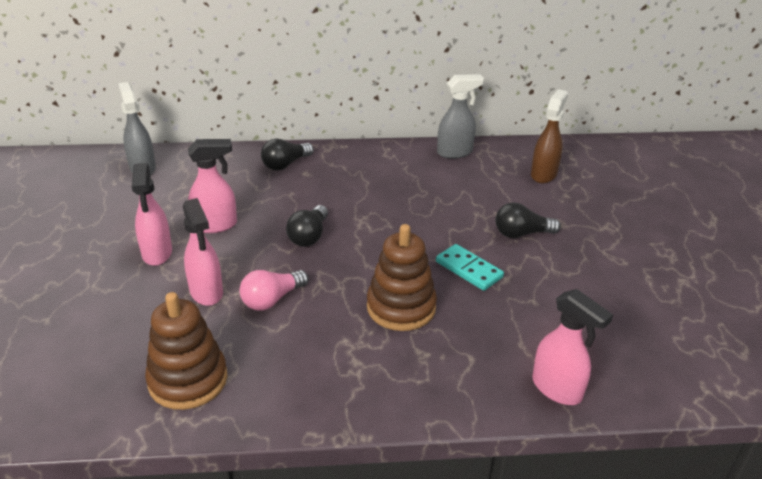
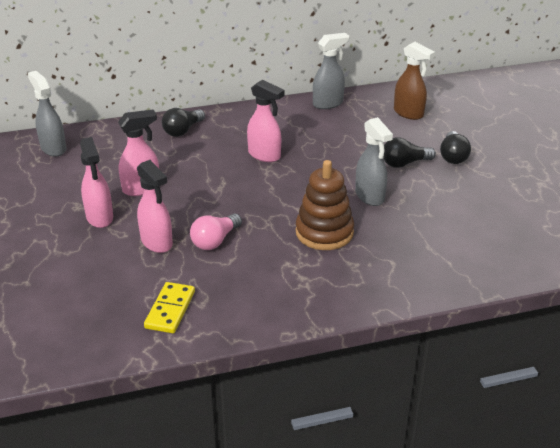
camera: 10 degrees left, 0 degrees up
brown stacking toy [145,292,227,410] -> yellow domino [144,282,195,333]
black light bulb [286,205,328,247] -> black light bulb moved to [440,131,471,164]
turquoise domino [436,244,504,291] -> grey spray bottle [355,117,393,206]
brown spray bottle [531,89,568,183] -> brown spray bottle turned 120 degrees clockwise [394,42,435,120]
pink spray bottle [532,289,613,405] -> pink spray bottle moved to [247,80,285,162]

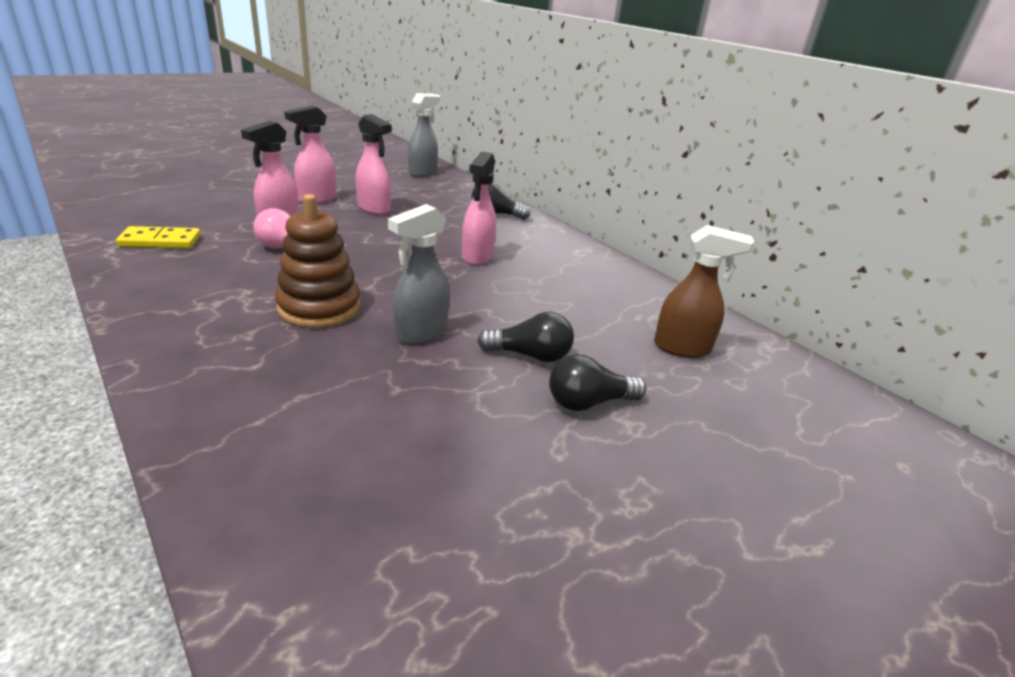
camera: 65 degrees right, 5 degrees down
grey spray bottle [313,33,349,109] -> none
black light bulb [383,137,436,168] -> black light bulb turned 135 degrees clockwise [477,312,574,362]
brown spray bottle [394,42,435,120] -> brown spray bottle turned 105 degrees counterclockwise [654,225,755,358]

